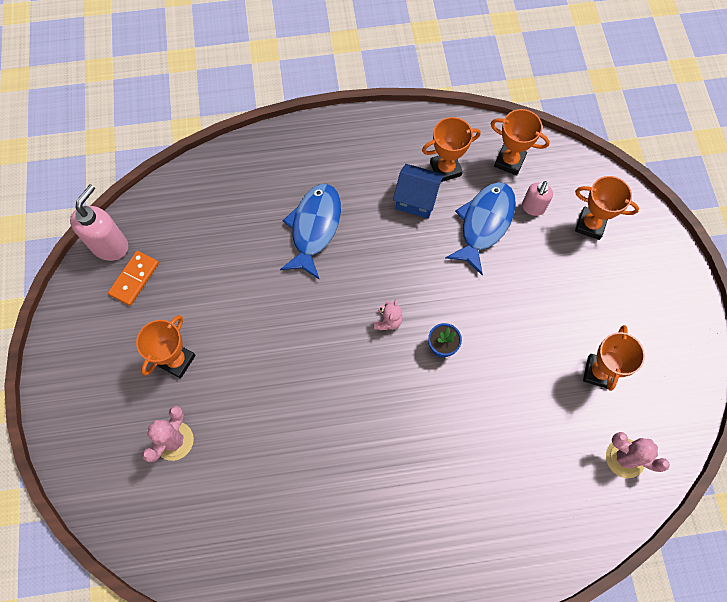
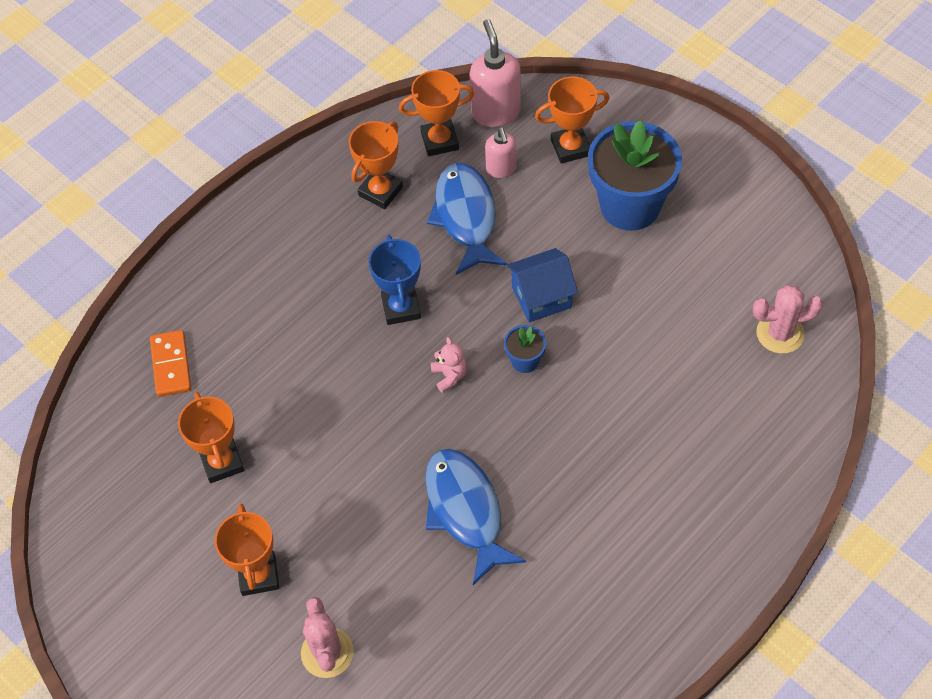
camera: 35 degrees left, 10 degrees down
pink soap dispenser [70,184,128,261] -> pink soap dispenser moved to [470,19,521,127]
orange domino [108,251,159,306] -> orange domino moved to [150,330,191,397]
blue fish [280,184,341,280] -> blue fish moved to [425,449,526,585]
blue house [393,164,444,219] -> blue house moved to [506,248,578,322]
orange trophy [583,325,645,391] -> orange trophy moved to [178,392,244,483]
none -> blue trophy [369,235,421,325]
none -> blue flower pot [588,120,682,231]

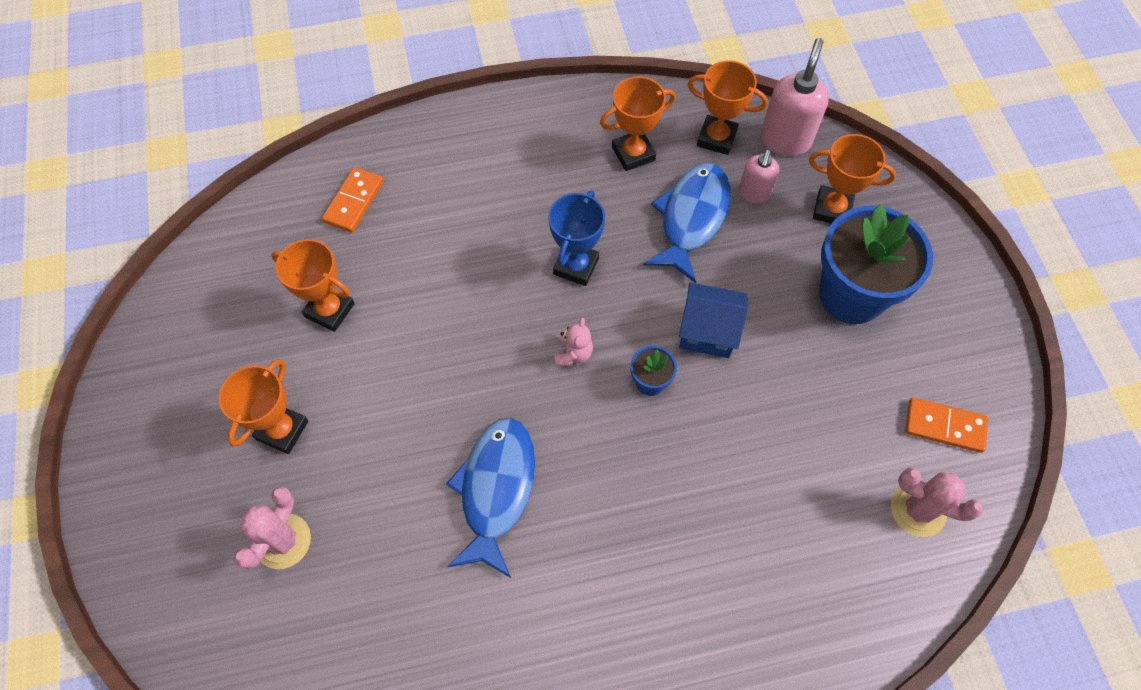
camera: 30 degrees right, 5 degrees up
orange trophy [178,392,244,483] -> orange trophy turned 75 degrees counterclockwise [271,239,355,332]
none -> orange domino [905,398,988,453]

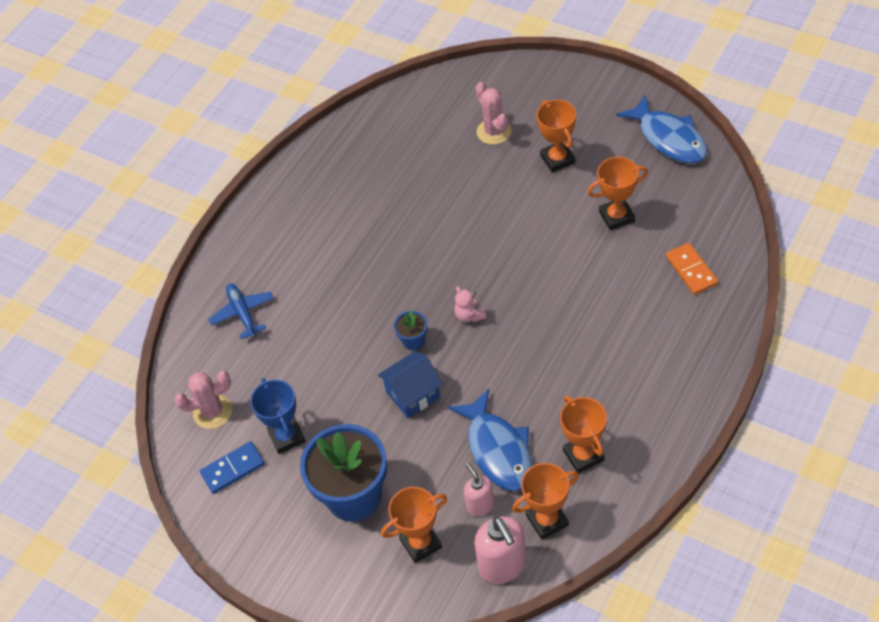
camera: 140 degrees right, 10 degrees down
blue fish [446,418,535,578] -> blue fish moved to [616,94,707,163]
blue trophy [548,190,605,286] -> blue trophy moved to [250,378,306,454]
orange trophy [600,76,676,171] -> orange trophy turned 45 degrees counterclockwise [560,395,607,474]
orange domino [905,398,988,453] -> blue domino [200,441,265,494]
none -> blue plane [208,283,274,339]

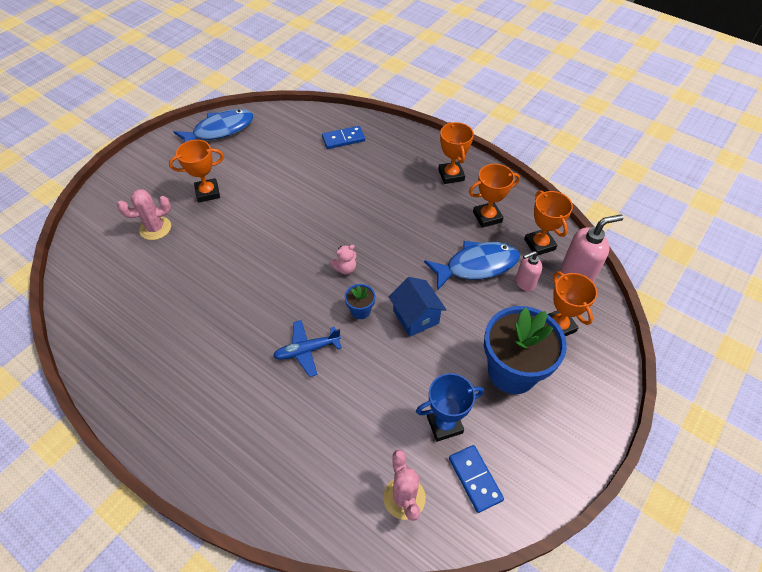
camera: 90 degrees left, 0 degrees up
blue plane [208,283,274,339] -> blue plane moved to [273,320,342,377]
orange trophy [587,157,648,231] -> orange trophy moved to [438,122,474,184]
orange domino [666,243,718,295] -> blue domino [322,126,365,149]

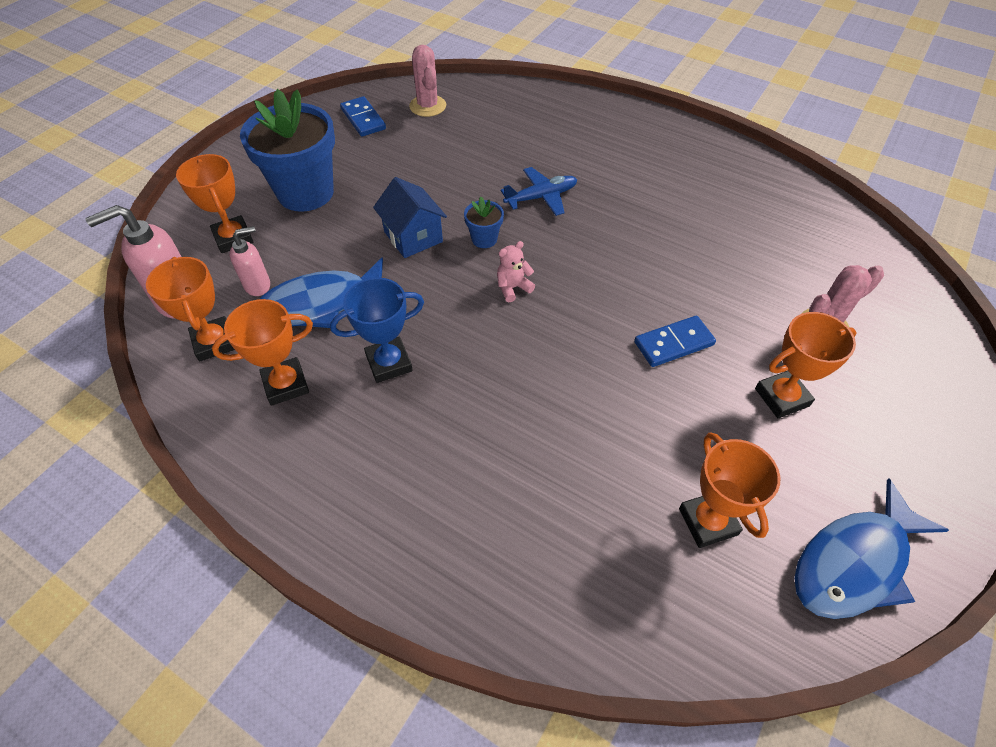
camera: 175 degrees right, 0 degrees up
blue domino [322,126,365,149] -> blue domino moved to [634,316,716,367]
blue trophy [416,373,484,442] -> blue trophy moved to [330,277,424,383]
orange trophy [438,122,474,184] -> orange trophy moved to [679,432,780,548]

